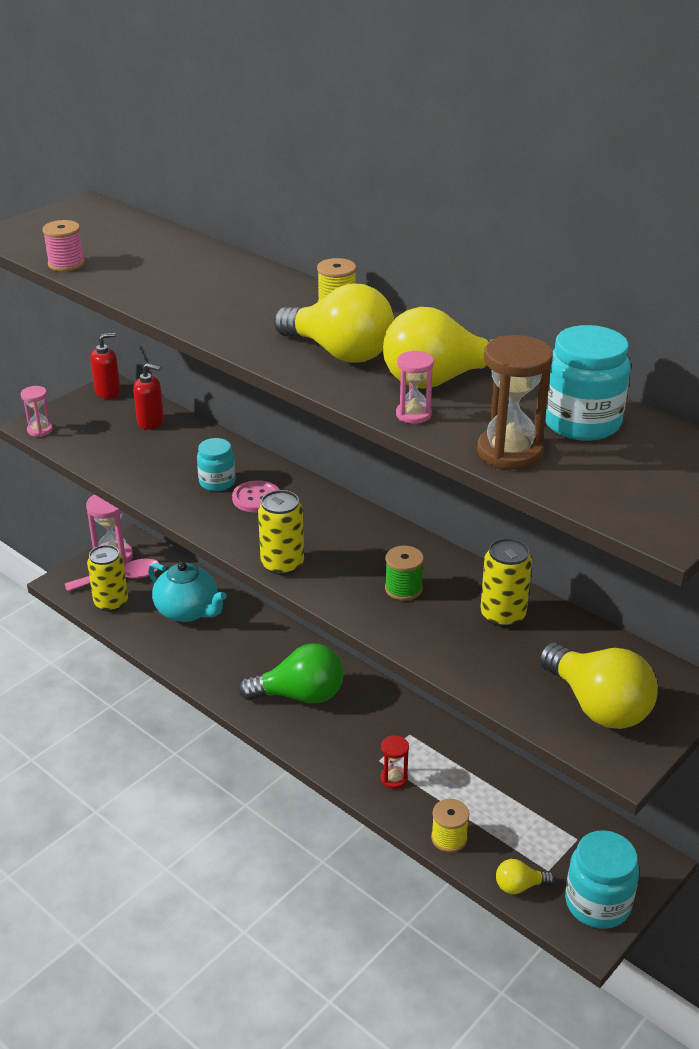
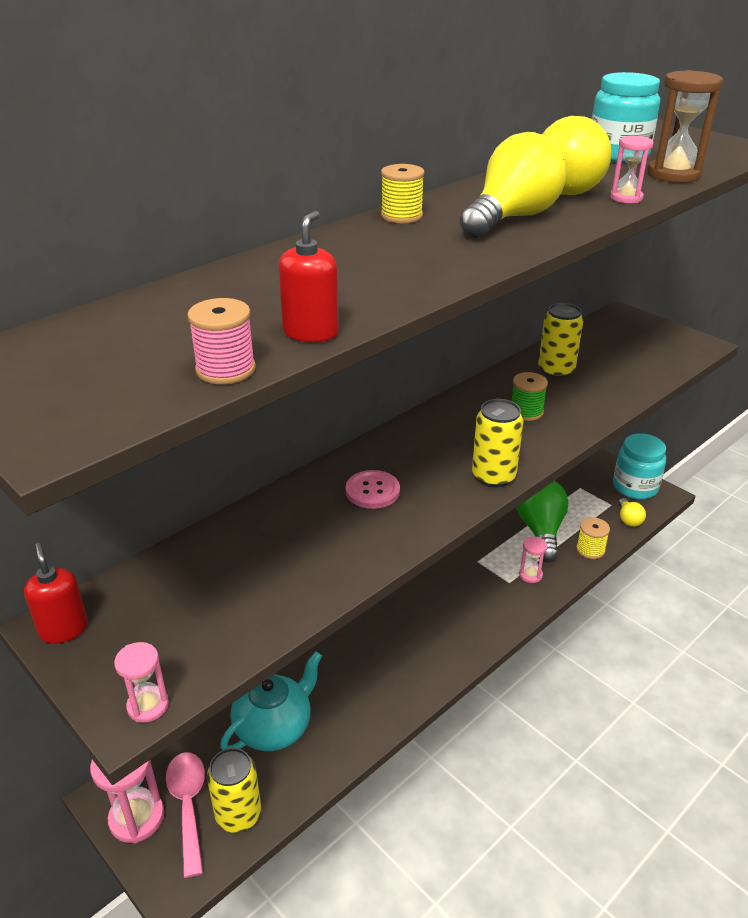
camera: 85 degrees left, 0 degrees up
red soap dispenser [133,363,164,430] -> red soap dispenser moved to [278,211,339,342]
turquoise jar [197,438,236,491] -> none
green light bulb [238,643,344,703] -> green light bulb moved to [516,481,569,562]
red hourglass [380,735,409,789] -> pink hourglass [519,537,548,583]
yellow light bulb [539,643,658,729] -> none

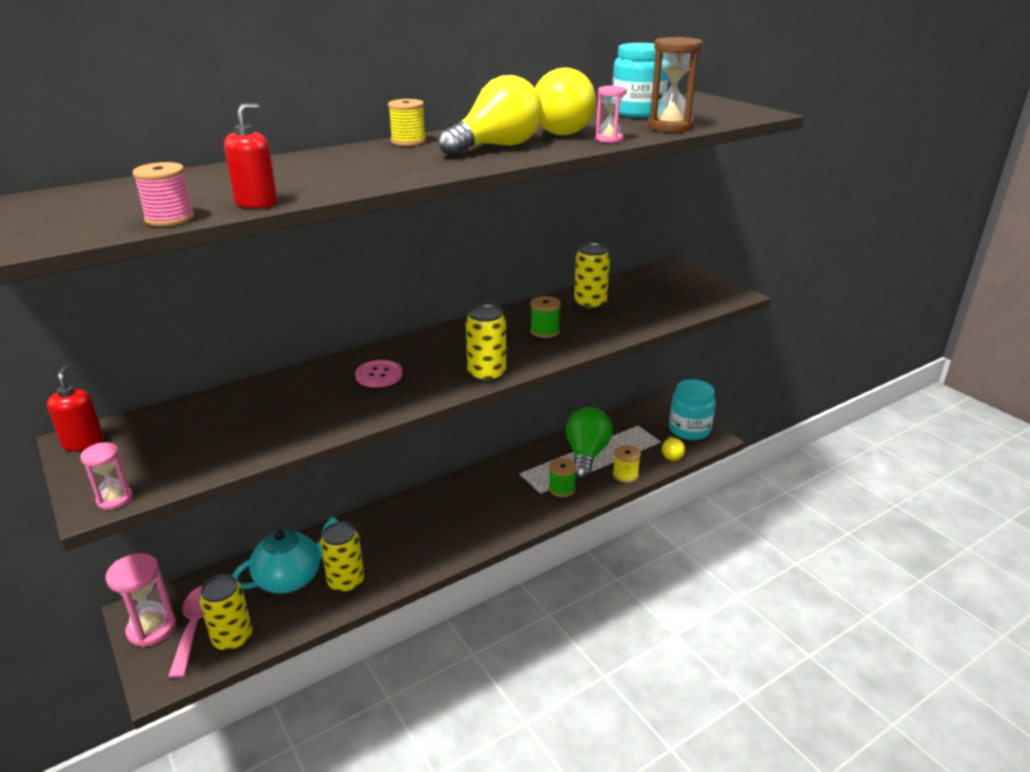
camera: 10 degrees right, 5 degrees down
pink hourglass [519,537,548,583] -> green spool [549,458,576,497]
none -> yellow can [320,522,364,593]

